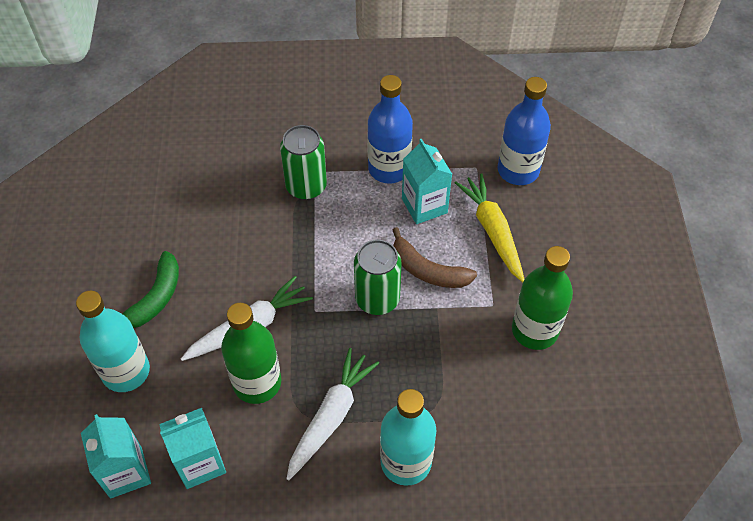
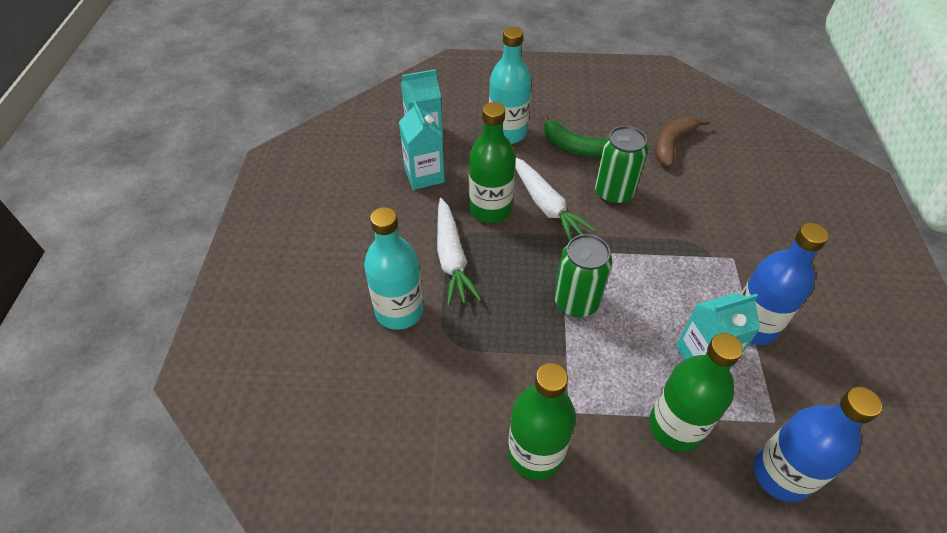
camera: 95 degrees right, 5 degrees down
green can [280,125,327,200] -> green can moved to [595,126,648,204]
white carrot [286,348,379,480] -> white carrot turned 45 degrees clockwise [437,198,482,306]
brown banana [393,227,477,288] -> brown banana moved to [655,116,710,167]
yellow carrot [455,173,524,282] -> green bottle [649,333,743,452]

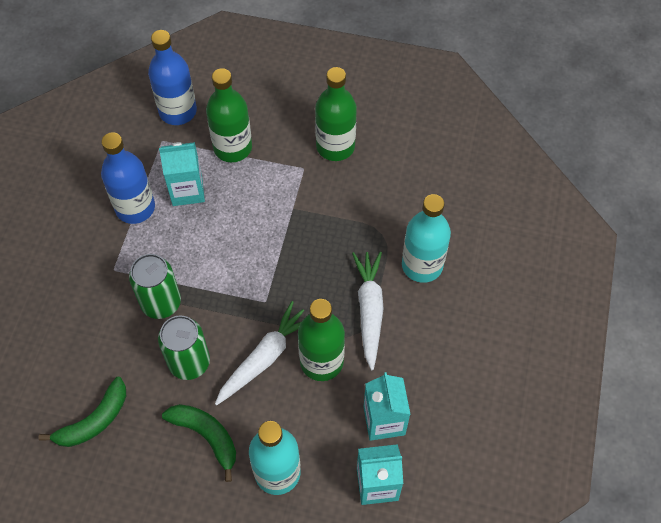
camera: 170 degrees left, 10 degrees up
white carrot [515,158,596,241] -> white carrot turned 60 degrees clockwise [215,301,304,405]
green can [554,234,612,317] -> green can moved to [129,254,181,319]
brown banana [655,116,710,167] -> green banana [38,377,126,447]

